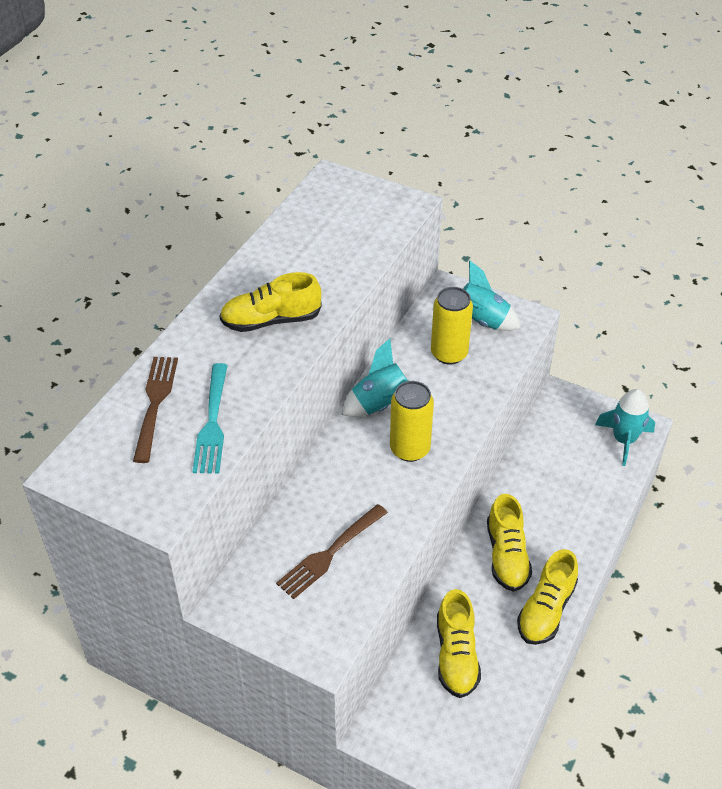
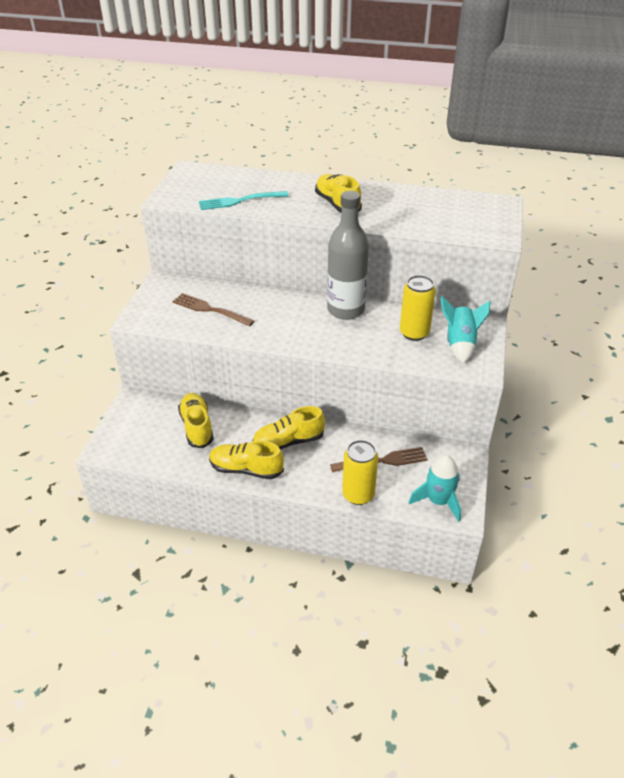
camera: 75 degrees right, 5 degrees down
brown fork [133,357,178,463] -> brown fork moved to [330,447,428,472]
turquoise rocket [341,338,408,417] -> grey bottle [327,191,369,320]
yellow can [390,381,434,462] -> yellow can moved to [342,440,378,505]
yellow shoe [437,589,481,698] -> yellow shoe turned 90 degrees clockwise [178,393,214,448]

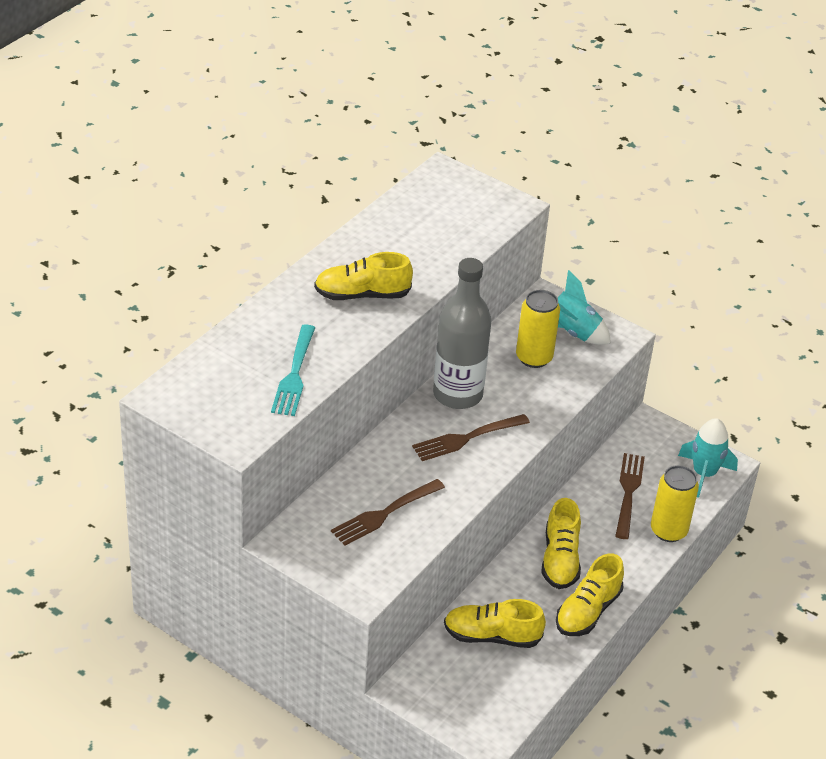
camera: 70 degrees left, 0 degrees up
none -> brown fork [412,414,530,461]

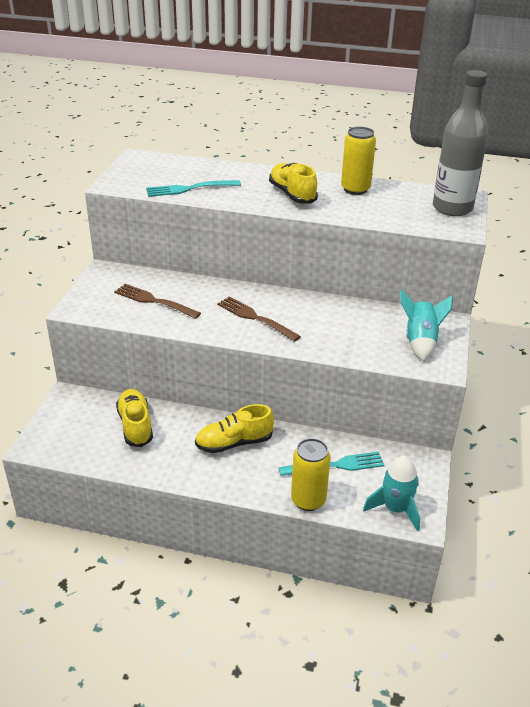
camera: 70 degrees right, 5 degrees down
grey bottle [433,258,492,409] -> grey bottle moved to [433,70,488,216]
yellow can [516,290,560,368] -> yellow can moved to [341,127,376,195]
yellow shoe [556,554,624,636] -> none
brown fork [615,453,645,539] -> turquoise fork [278,452,384,476]

